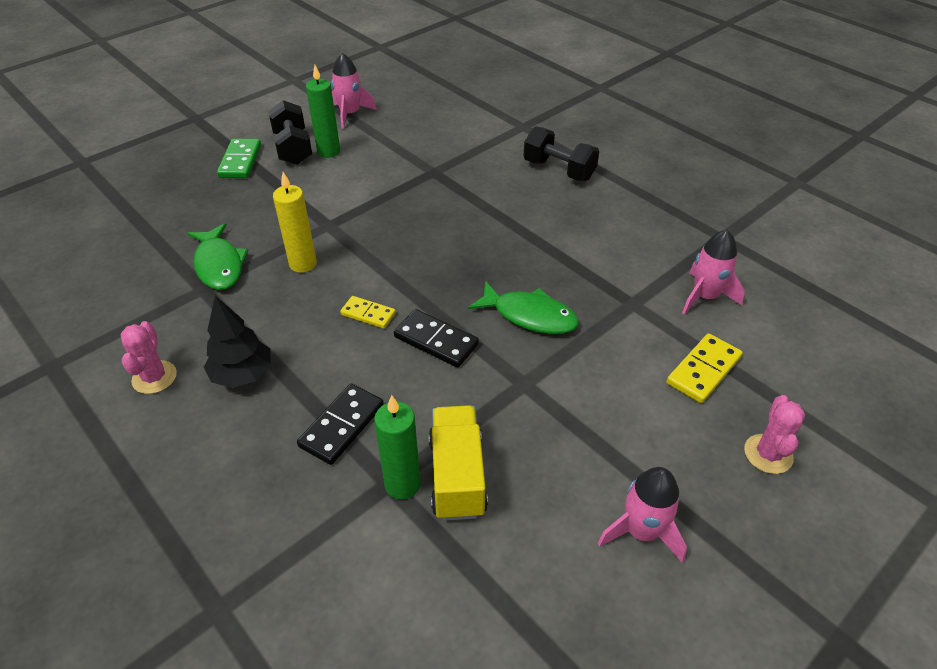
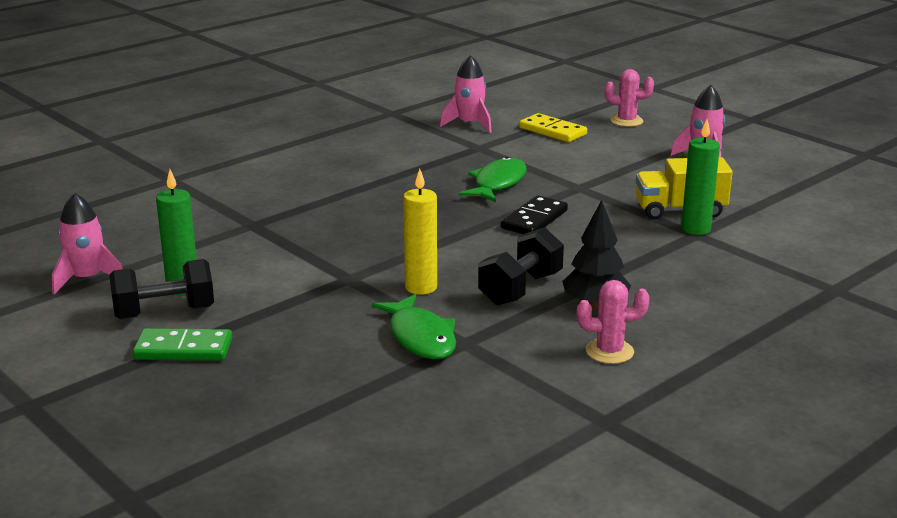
camera: 90 degrees left, 20 degrees down
green fish [187,223,249,290] -> green fish turned 90 degrees clockwise [372,294,456,359]
black domino [297,384,384,465] -> none
yellow domino [340,296,396,329] -> none
black dumbbell [523,126,599,181] -> black dumbbell moved to [478,227,564,305]

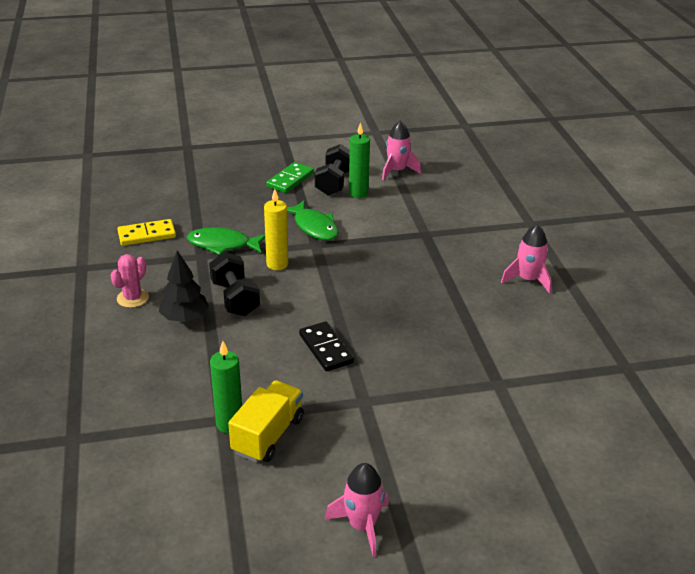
camera: 120 degrees right, 10 degrees up
pink rocket [440,55,492,133] -> pink rocket moved to [501,224,552,293]
green fish [459,157,527,202] -> green fish moved to [287,200,339,240]
yellow domino [519,113,587,142] -> yellow domino moved to [118,219,176,246]
pink cactus [605,69,654,127] -> none

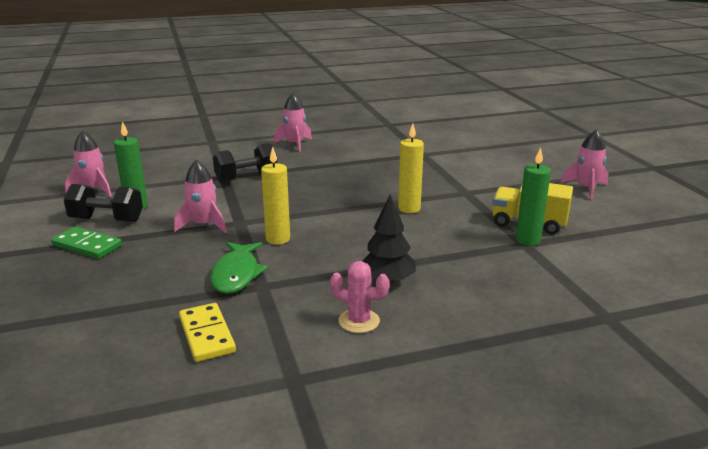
camera: 95 degrees left, 10 degrees down
black dumbbell [209,252,260,316] -> black dumbbell moved to [213,143,277,183]
green fish [287,200,339,240] -> pink rocket [174,160,227,233]
black domino [299,321,354,371] -> yellow candle [398,124,424,213]

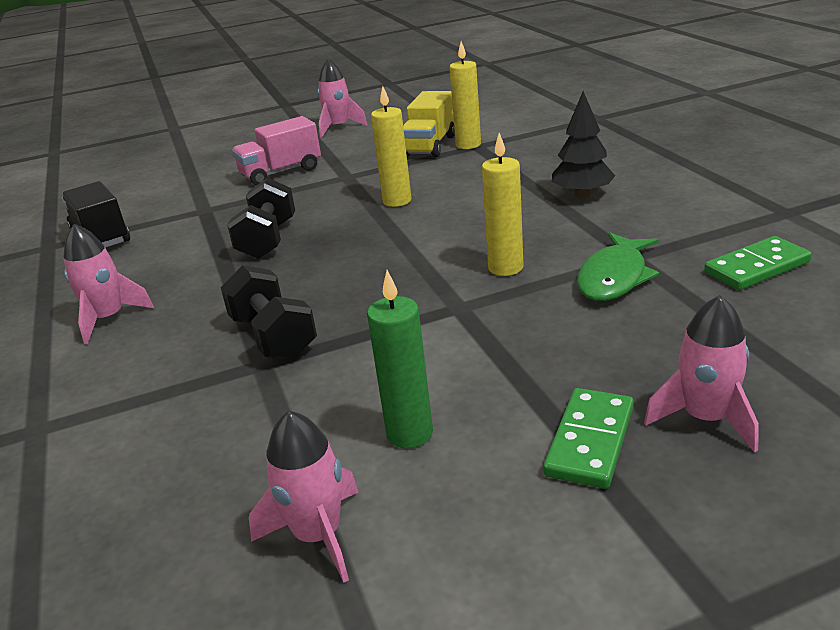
camera: 90 degrees left, 5 degrees up
black dumbbell [63,184,143,222] -> black dumbbell moved to [227,178,295,259]
pink rocket [174,160,227,233] -> pink rocket moved to [644,295,759,453]
yellow domino [179,303,236,362] -> green domino [704,236,812,290]
green fish [210,242,268,294] -> green fish turned 120 degrees clockwise [577,232,659,301]
pink cactus [330,261,389,333] -> none
green candle [516,148,551,246] -> yellow candle [450,41,481,149]
none -> black truck [62,181,130,248]
none -> pink truck [232,116,321,185]

